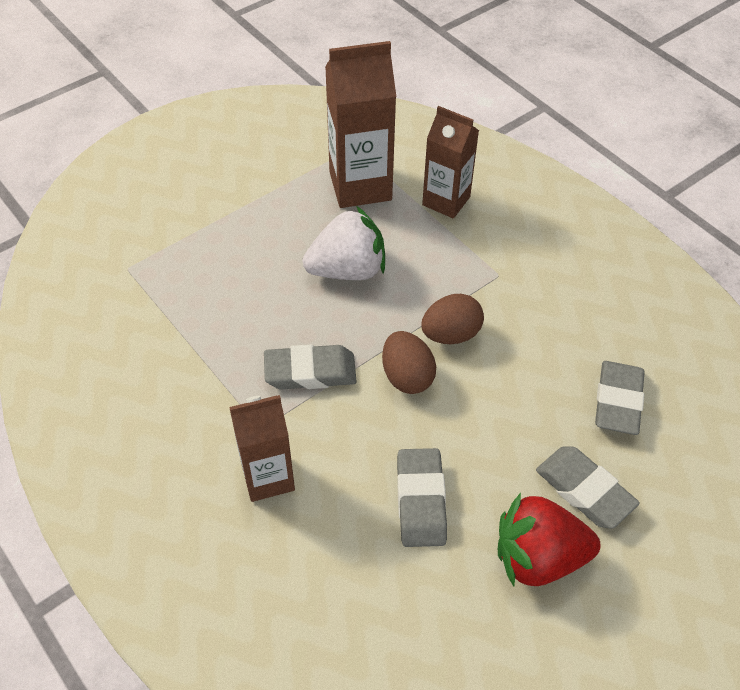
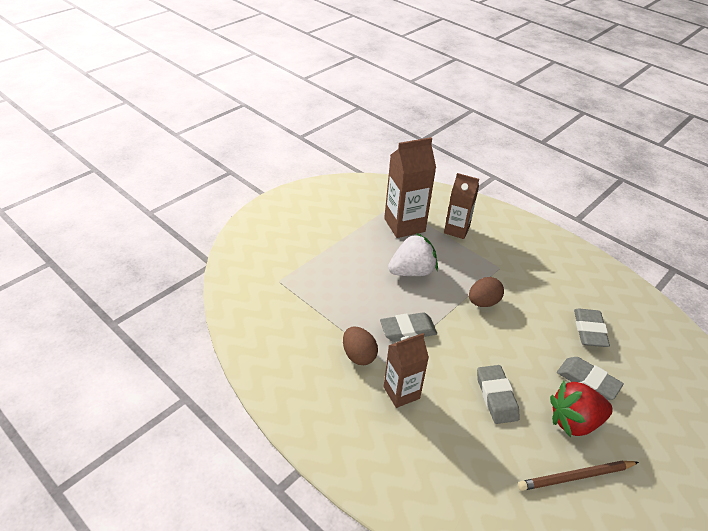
camera: 10 degrees left, 10 degrees down
brown egg [382,331,436,394] -> brown egg moved to [343,326,378,365]
none -> brown pencil [518,461,639,491]

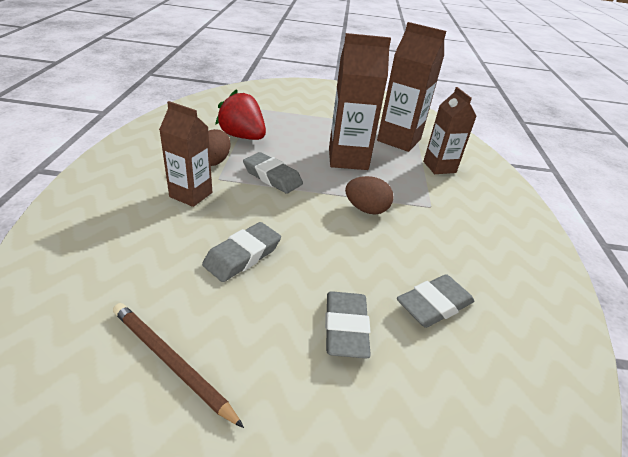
camera: 50 degrees right, 5 degrees down
white strawberry [388,233,438,276] -> brown carton [329,33,391,170]
red strawberry [550,381,613,438] -> red strawberry moved to [215,89,266,140]

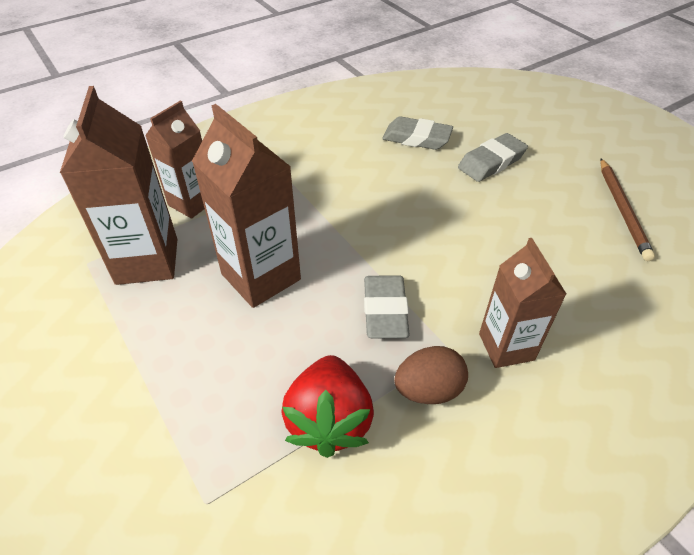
camera: 125 degrees left, 10 degrees up
grey eraser [202,222,281,282] -> none
brown egg [345,176,394,214] -> none

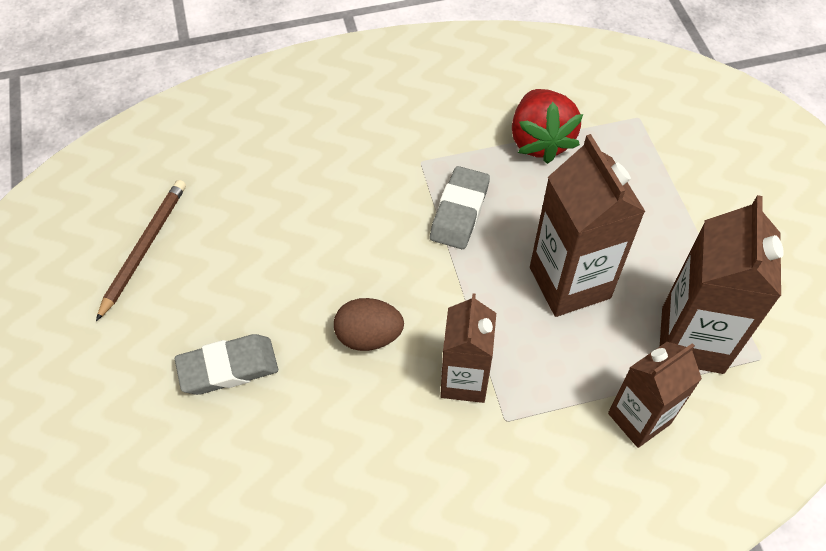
camera: 160 degrees left, 10 degrees up
red strawberry [281,355,374,458] -> red strawberry turned 150 degrees clockwise [512,89,583,164]
grey eraser [382,117,453,150] -> none
brown egg [394,346,468,404] -> brown egg moved to [334,298,404,351]
brown carton [479,238,566,368] -> brown carton moved to [440,293,496,403]

